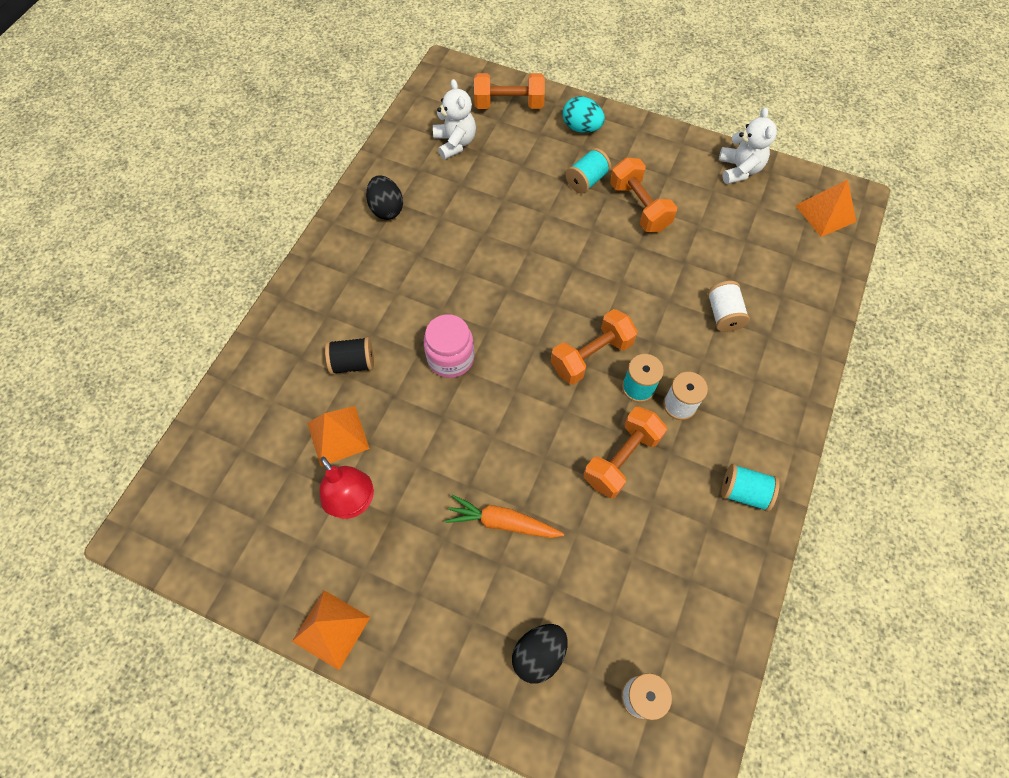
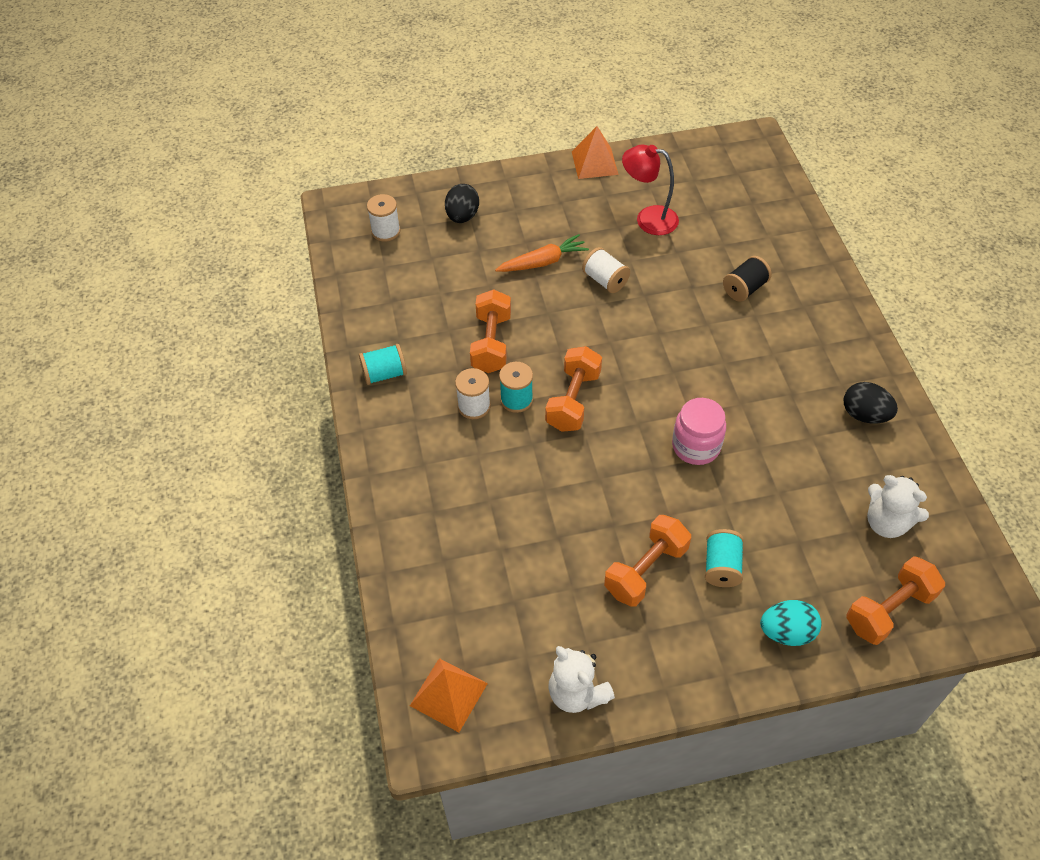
camera: 145 degrees right, 10 degrees down
orange pyramid [307,406,370,467] -> none
pink jar [424,314,474,378] -> pink jar moved to [672,398,726,465]
orange dumbbell [610,158,677,232] -> orange dumbbell turned 75 degrees counterclockwise [604,515,691,607]
white spool [707,281,750,332] -> white spool moved to [582,247,630,293]

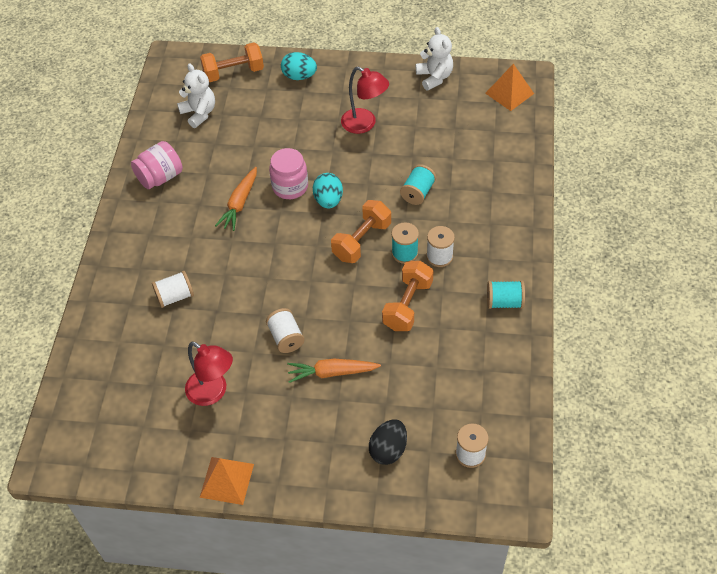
camera: 160 degrees left, 0 degrees up
orange dumbbell [604,515,691,607] -> red lamp [341,66,389,134]
turquoise spool [705,529,744,587] -> turquoise spool moved to [400,164,436,205]
black spool [723,256,772,302] -> white spool [152,271,194,308]
black egg [844,382,898,423] -> pink jar [131,141,183,189]
none -> orange carrot [215,167,257,231]
none -> turquoise egg [313,173,343,208]

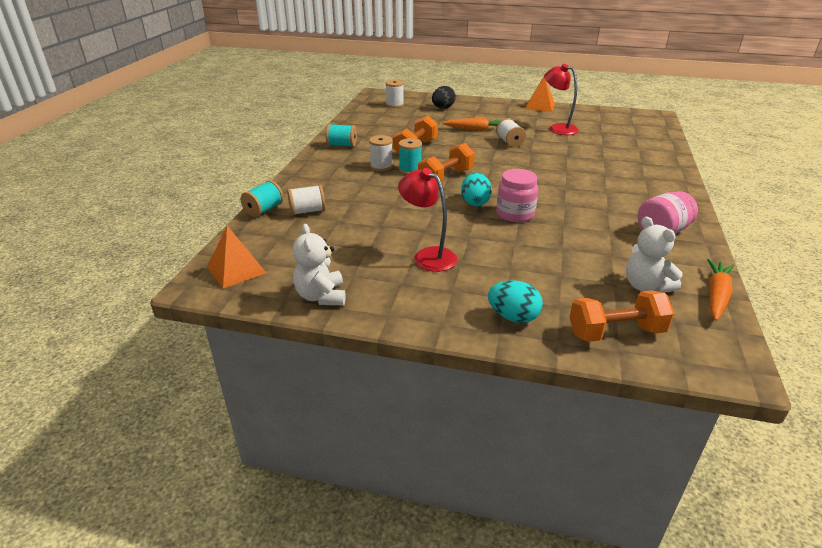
camera: 175 degrees left, 20 degrees down
white spool [152,271,194,308] -> white spool moved to [287,185,325,215]
orange carrot [215,167,257,231] -> orange carrot moved to [707,259,735,321]
turquoise spool [400,164,436,205] -> turquoise spool moved to [241,180,283,217]

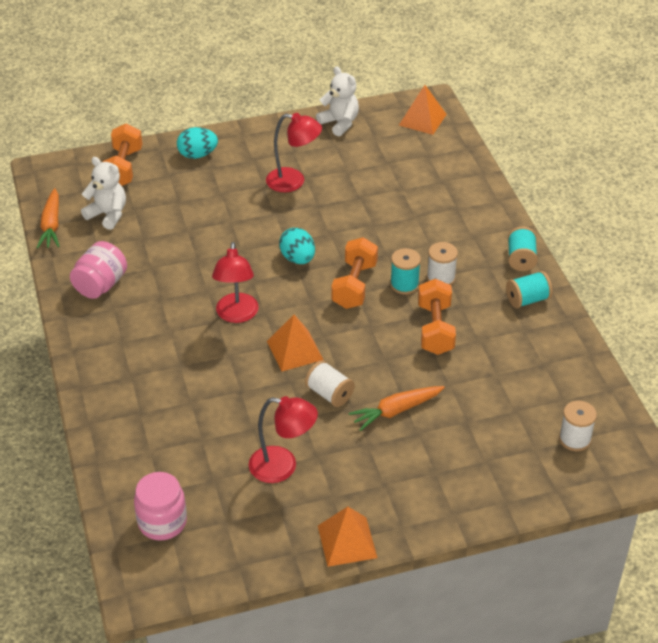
camera: 150 degrees right, 10 degrees up
turquoise spool [241,180,283,217] -> turquoise spool moved to [508,226,538,271]
white spool [287,185,325,215] -> none
black egg [432,86,456,109] -> none
pink jar [496,169,538,222] -> pink jar moved to [134,472,187,541]
orange dumbbell [569,291,674,342] -> orange dumbbell turned 45 degrees counterclockwise [102,124,142,186]
none -> red lamp [212,242,259,323]
none -> orange pyramid [267,315,324,371]

